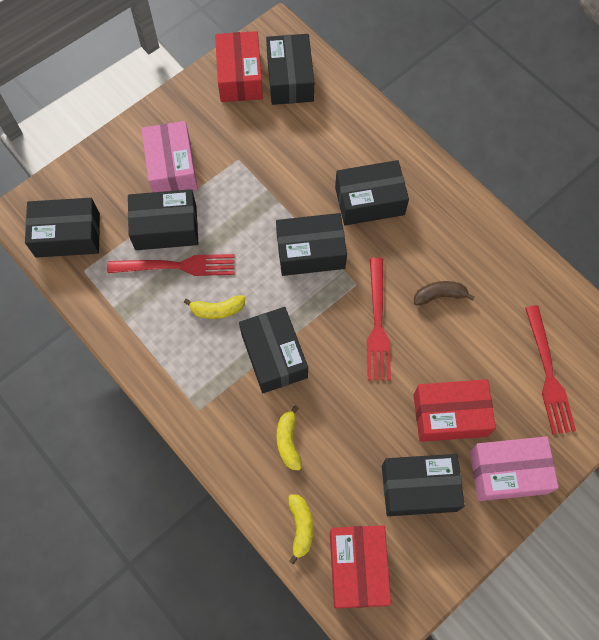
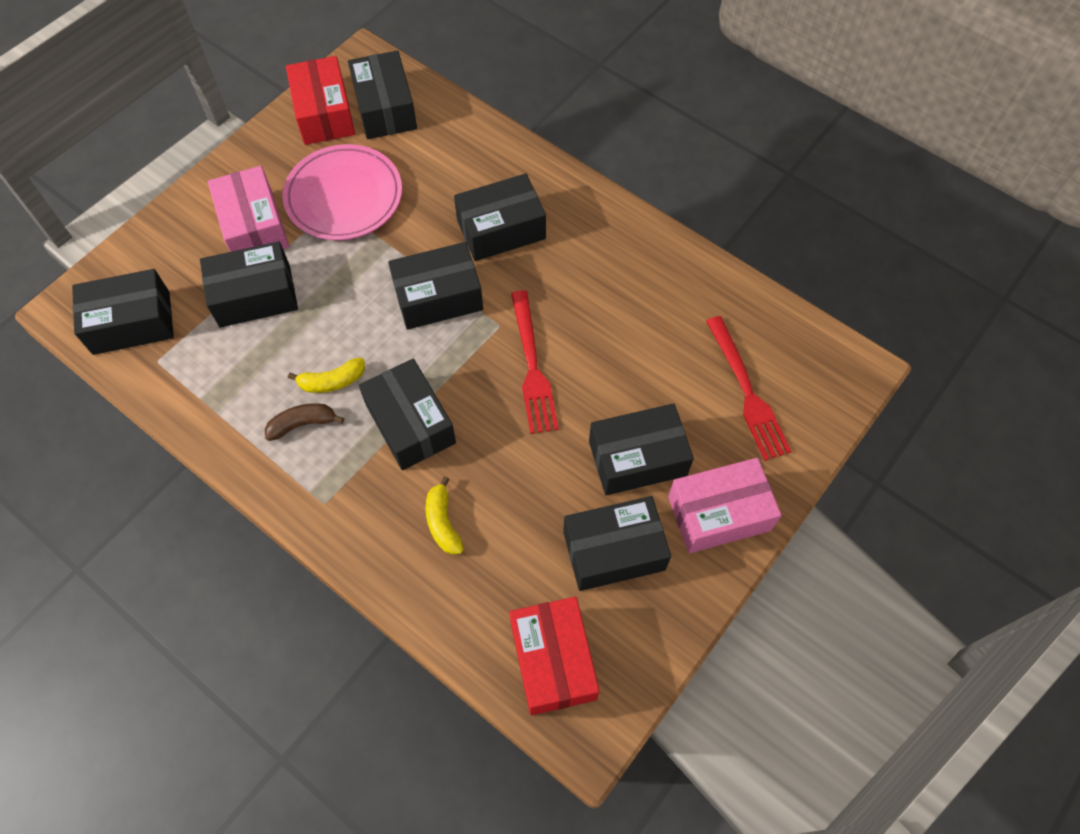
camera: 10 degrees left, 5 degrees down
red fork [107,254,234,276] -> none
yellow banana [288,494,313,565] -> none
red box [413,379,496,442] -> black box [589,403,694,495]
brown banana [414,281,475,305] -> brown banana moved to [265,403,344,441]
none -> pink plate [283,144,402,240]

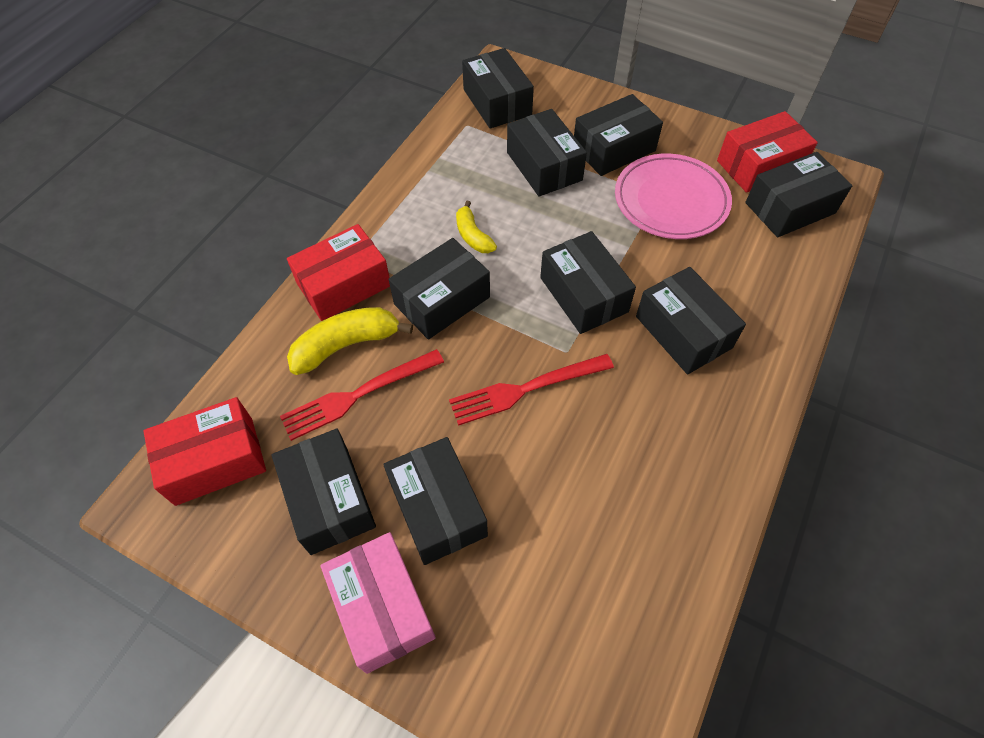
camera: 80 degrees right, 5 degrees down
pink box [208,166,289,252] -> black box [574,94,663,176]
brown banana [265,403,344,441] -> none
yellow banana [426,476,464,555] -> yellow banana [287,307,413,375], size x1.63
red fork [706,316,792,461] -> red fork moved to [280,349,444,441]
none -> red box [287,224,390,321]

